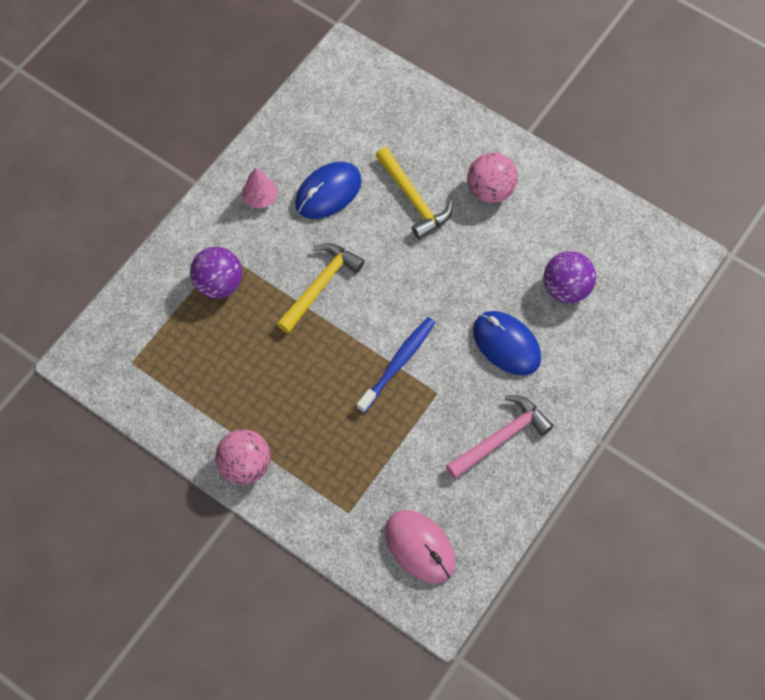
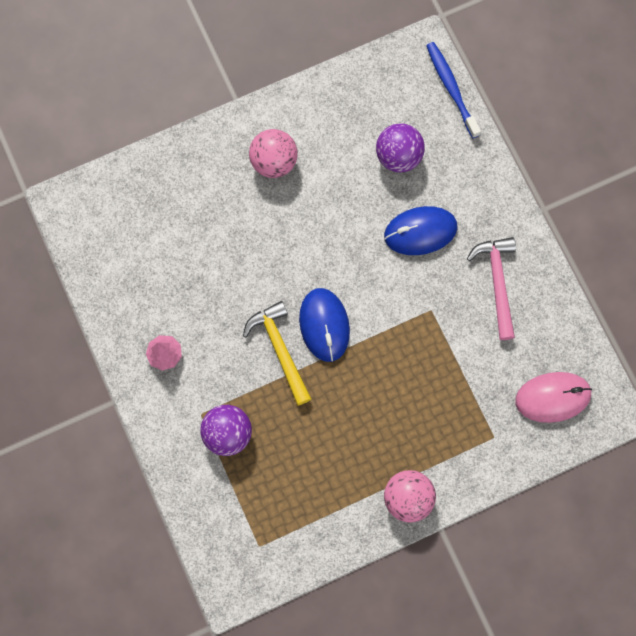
camera: 60 degrees left, 10 degrees up
blue mouse [295,162,362,219] -> blue mouse moved to [299,288,350,362]
blue toothbrush [357,317,435,413] -> blue toothbrush moved to [426,42,481,138]
yellow hammer [375,147,453,240] -> none

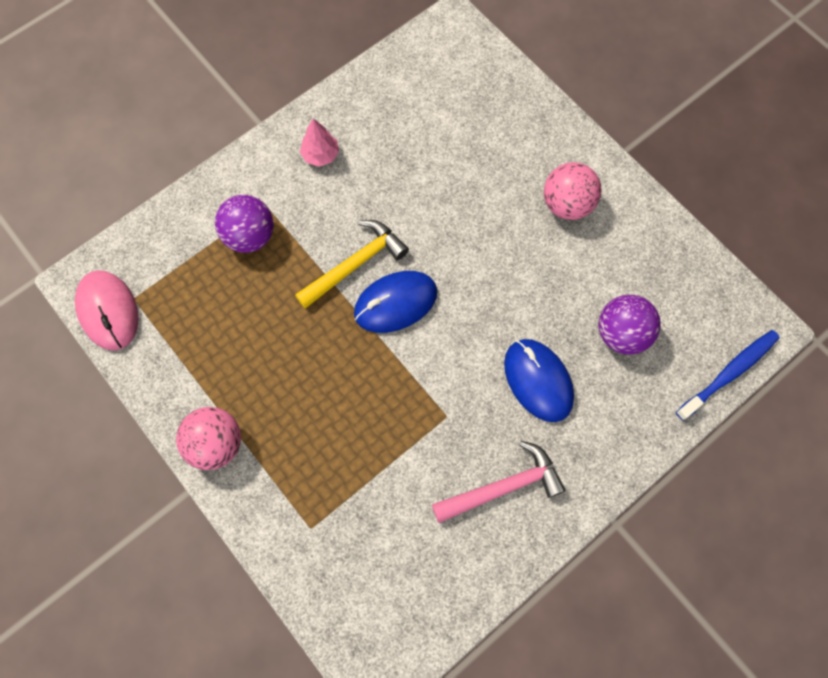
camera: 75 degrees right, 5 degrees down
pink mouse [515,372,592,423] -> pink mouse moved to [75,270,139,351]

